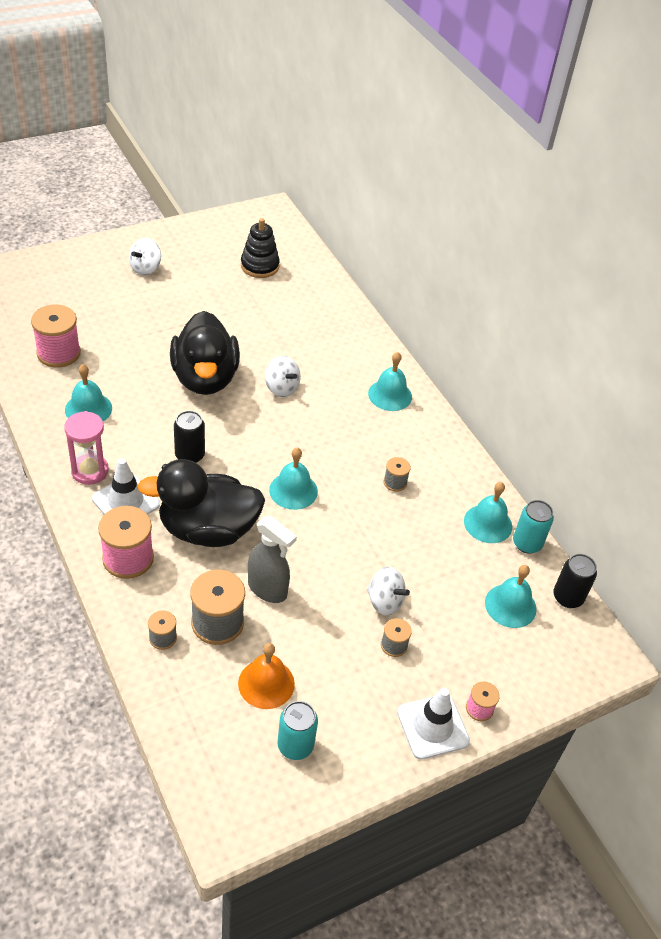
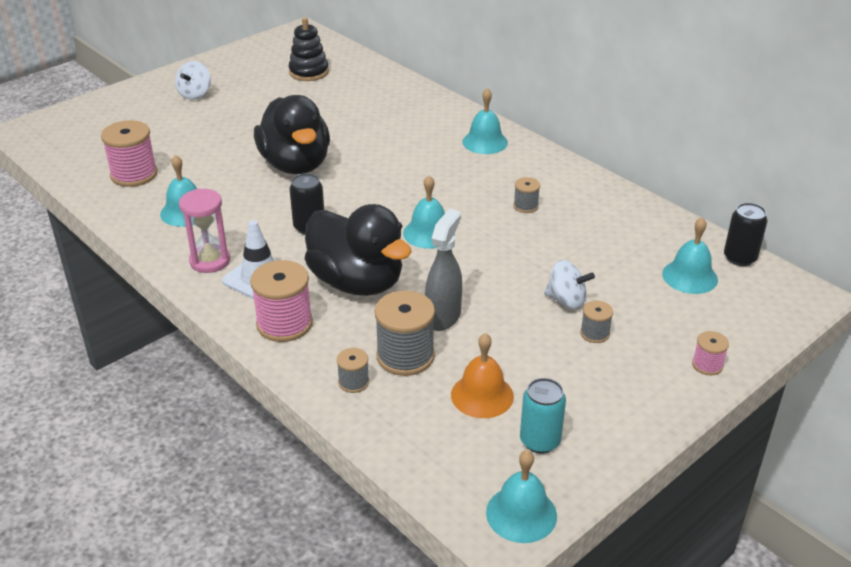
camera: 10 degrees left, 10 degrees down
black duck [138,459,265,547] -> black duck turned 120 degrees counterclockwise [305,204,411,296]
grey spray bottle [248,516,297,603] -> grey spray bottle turned 90 degrees counterclockwise [425,209,462,331]
white spinning top [265,356,301,397] -> none
white traffic cone [397,688,470,760] -> none
turquoise bell [464,482,512,543] -> turquoise bell moved to [486,450,557,543]
turquoise can [513,500,554,554] -> none

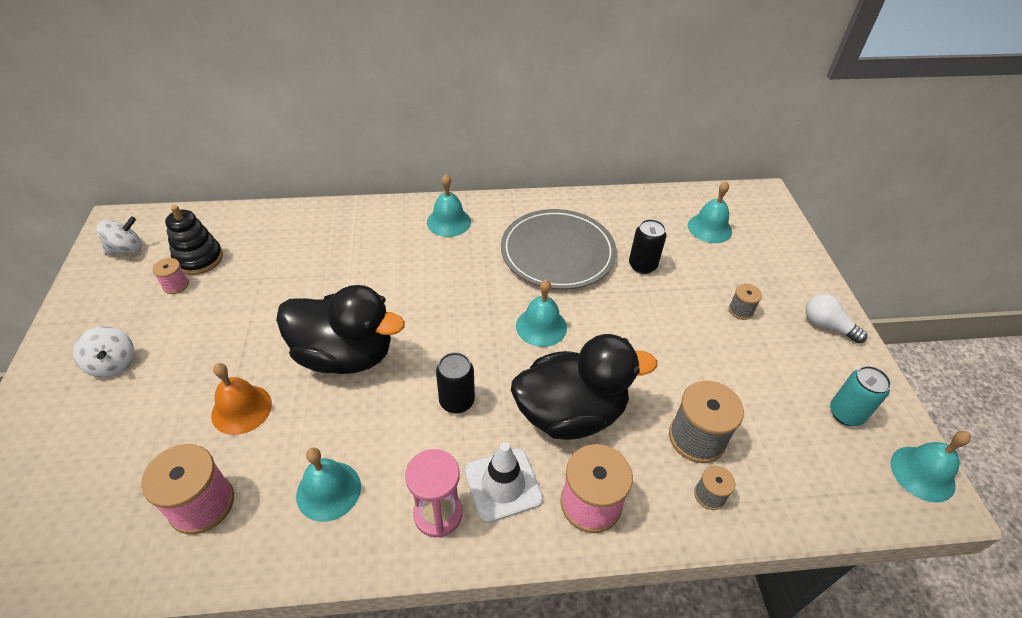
camera: 55 degrees left, 10 degrees up
grey spray bottle [425,209,462,331] -> none
orange bell [451,333,514,418] -> orange bell moved to [211,363,272,435]
grey spool [514,177,540,213] -> grey plate [501,209,617,289]
white spinning top [544,260,595,309] -> white spinning top moved to [96,216,142,256]
pink spool [692,331,729,375] -> pink spool moved to [152,258,189,294]
black can [724,203,768,266] -> black can moved to [629,219,666,274]
none -> white light bulb [806,294,867,343]

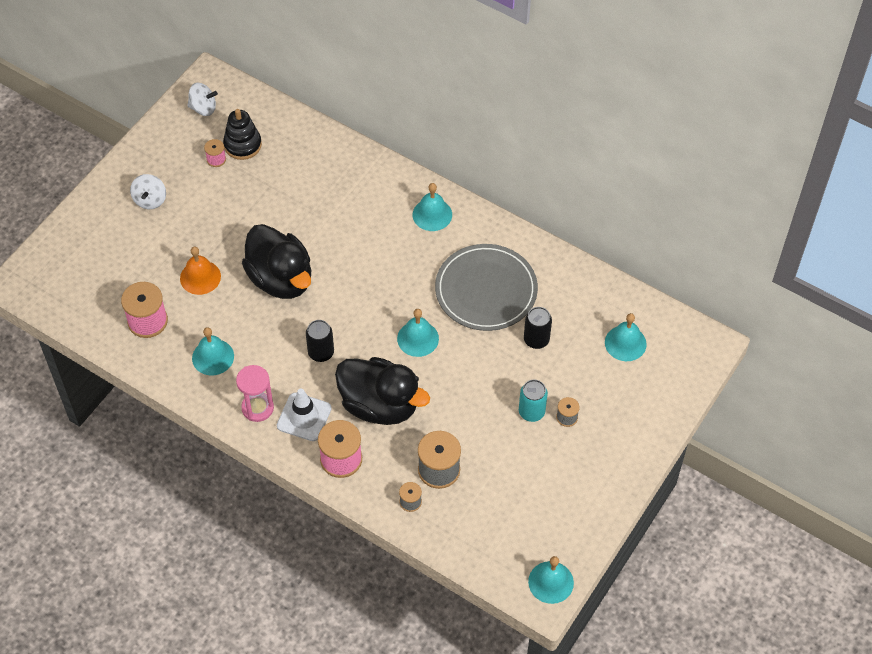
camera: 40 degrees right, 10 degrees up
white light bulb [806,294,867,343] -> none
turquoise can [830,366,891,426] -> turquoise can moved to [519,380,548,422]

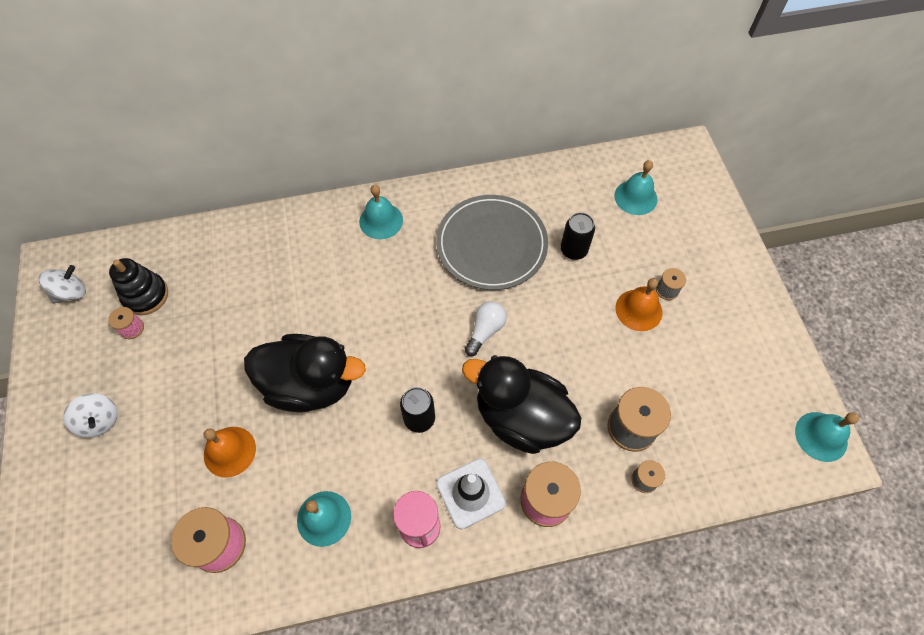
camera: 45 degrees left, 5 degrees up
black duck [335,357,430,425] -> black duck turned 135 degrees counterclockwise [462,355,581,454]
turquoise bell [397,309,439,357] -> white light bulb [465,301,507,356]
turquoise can [519,380,548,422] -> orange bell [616,278,662,331]

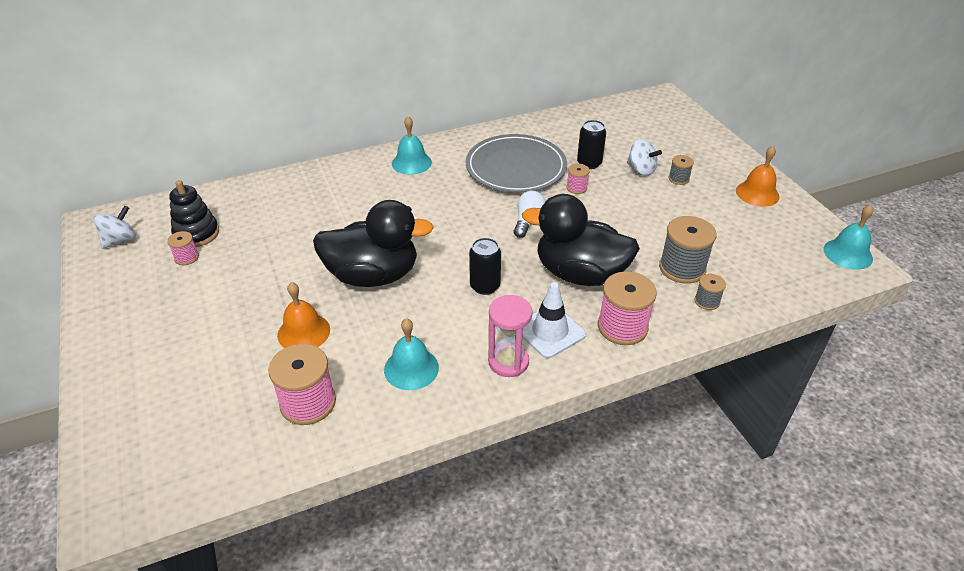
camera: 10 degrees left, 20 degrees down
white spinning top [63,393,118,438] -> white spinning top moved to [627,139,662,176]
turquoise bell [614,160,658,215] -> none
orange bell [616,278,662,331] -> orange bell moved to [736,146,780,207]
none -> pink spool [566,164,590,194]

